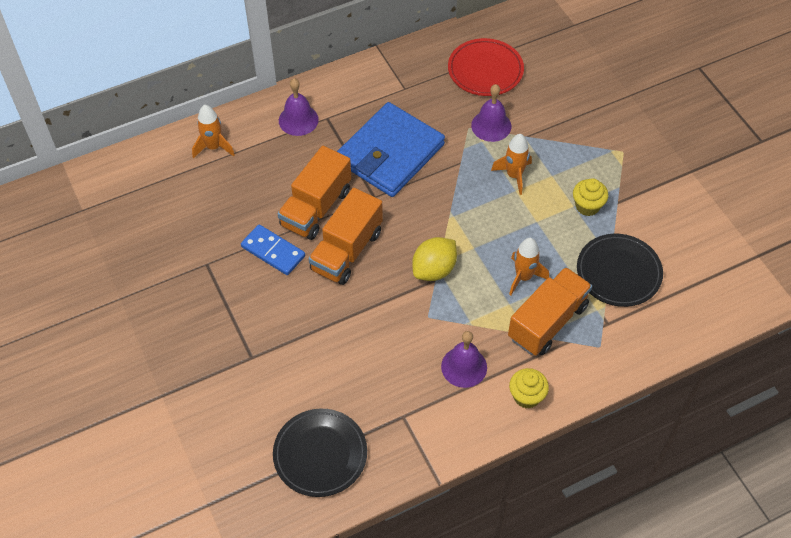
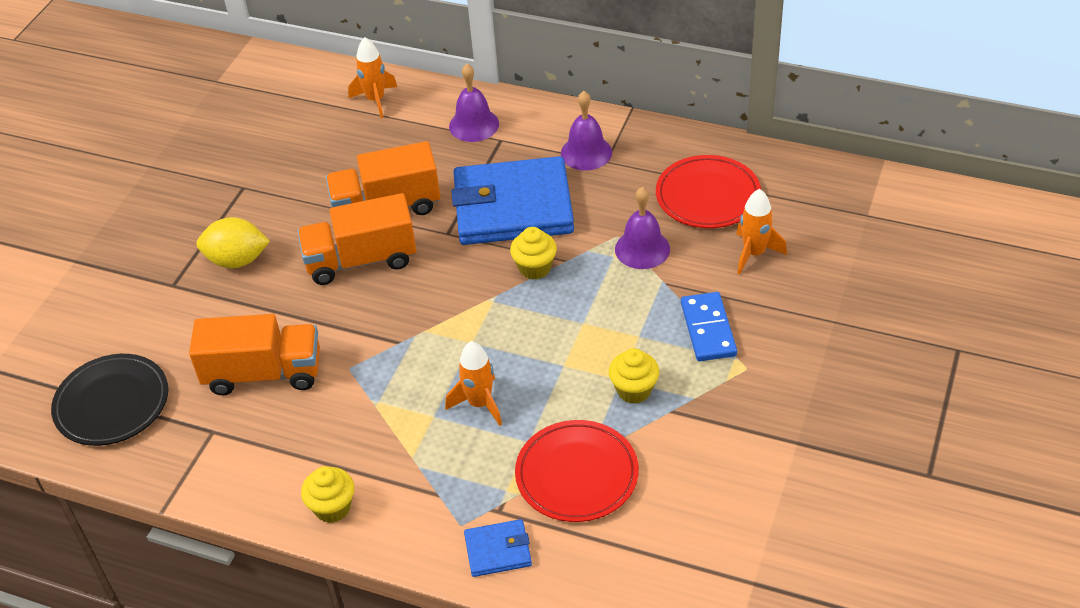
camera: 50 degrees right, 10 degrees down
blue domino [241,224,305,275] -> blue domino moved to [681,292,737,361]
yellow lemon [412,237,457,281] -> yellow lemon moved to [196,217,270,268]
purple bell [441,331,487,388] -> purple bell moved to [561,91,612,170]
orange rocket [491,134,532,195] -> orange rocket moved to [737,189,787,274]
orange truck [508,267,592,355] -> orange truck moved to [189,314,320,395]
black plate [577,234,663,307] -> red plate [515,420,639,522]
none -> blue wallet [464,519,532,577]
none -> yellow cupcake [510,227,557,279]

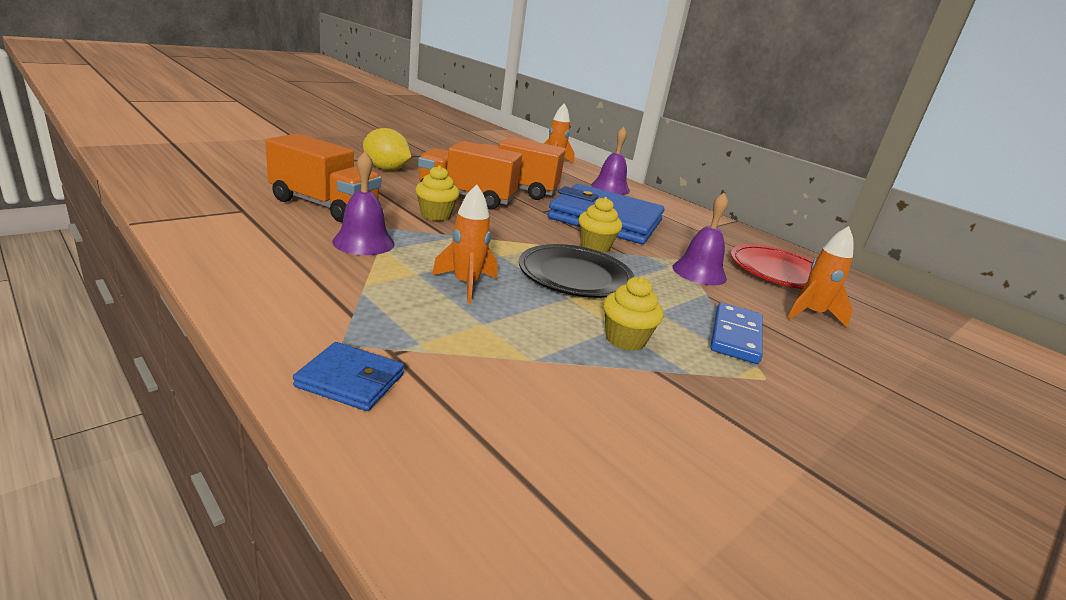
camera: 20 degrees right, 20 degrees down
black plate [51,354,169,446] -> black plate moved to [519,244,634,298]
yellow cupcake [301,466,354,523] -> yellow cupcake moved to [416,165,460,221]
red plate [515,420,639,522] -> none
purple bell [561,91,612,170] -> purple bell moved to [332,152,395,255]

